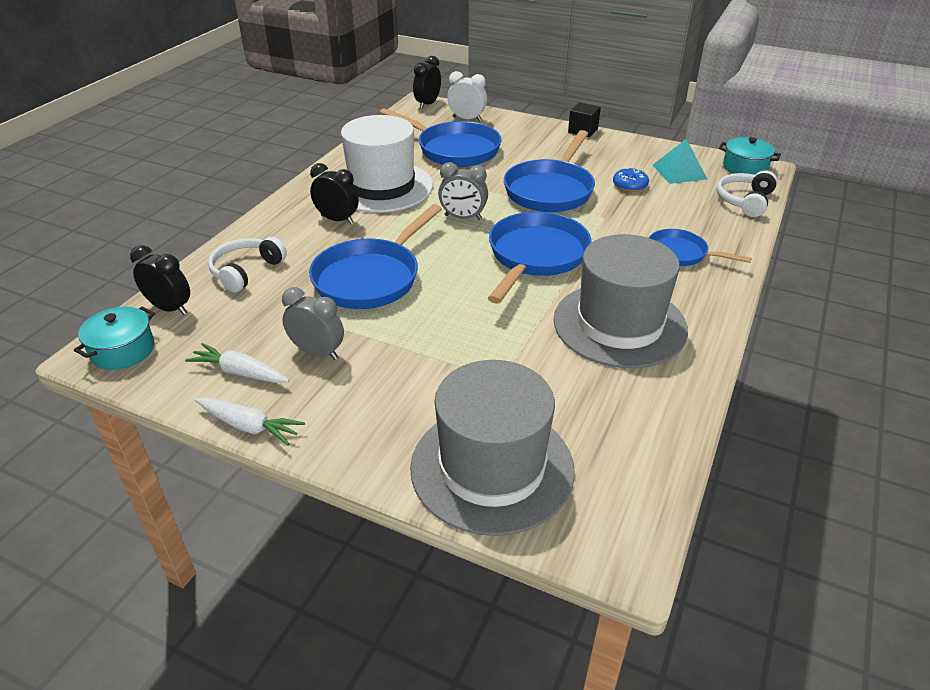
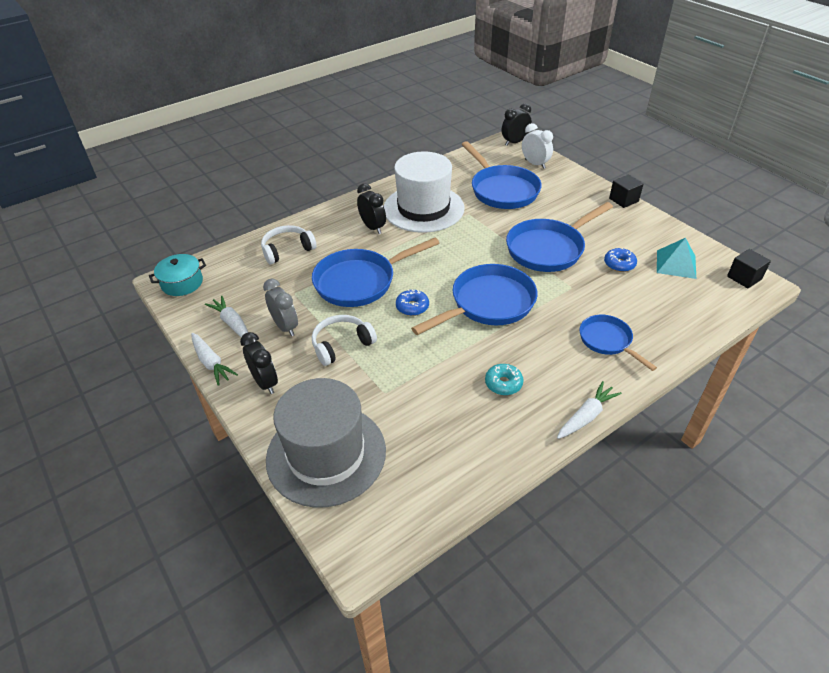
camera: 30 degrees right, 5 degrees up
black clock [130,245,190,315] -> black clock moved to [240,332,278,394]
grey clock [438,162,488,220] -> none
grey hat [554,234,688,368] -> turquoise donut [485,364,524,395]
white headphones [717,170,778,217] -> white headphones moved to [312,315,377,366]
turquoise pot [719,137,781,175] -> black cube [727,249,771,288]
none -> blue donut [396,289,429,316]
none -> white carrot [557,381,622,439]

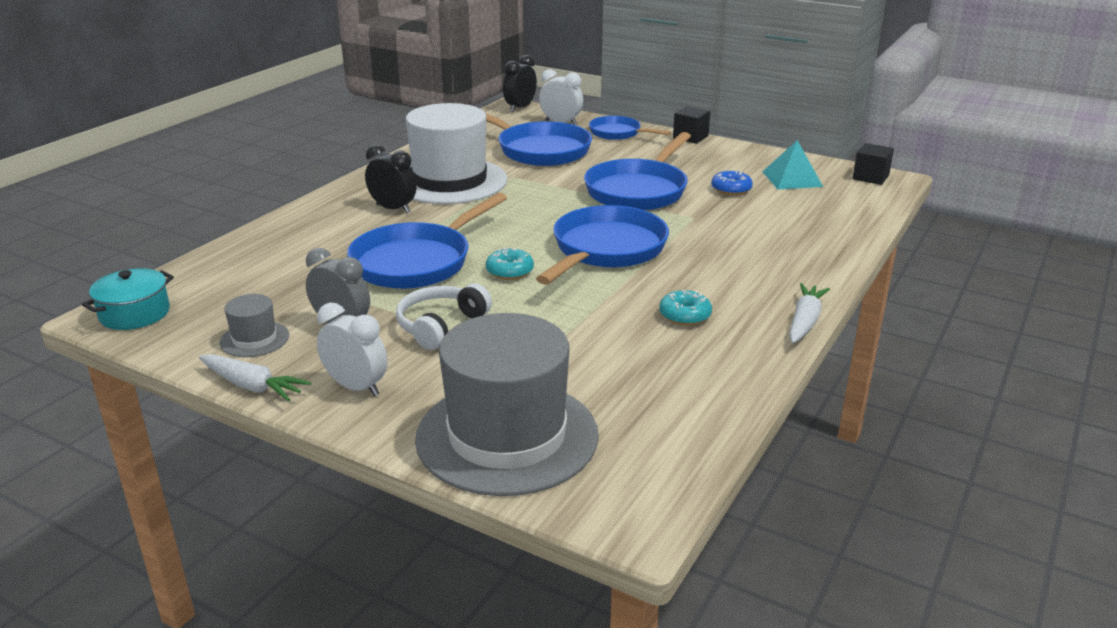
camera: 25 degrees left, 15 degrees down
white carrot [205,295,248,337] -> grey hat [220,294,289,357]
black clock [240,332,278,394] -> white clock [317,302,388,396]
white headphones [261,225,317,264] -> none
blue donut [396,289,429,316] -> turquoise donut [486,247,534,280]
blue pan [579,315,657,371] -> blue pan moved to [589,116,671,140]

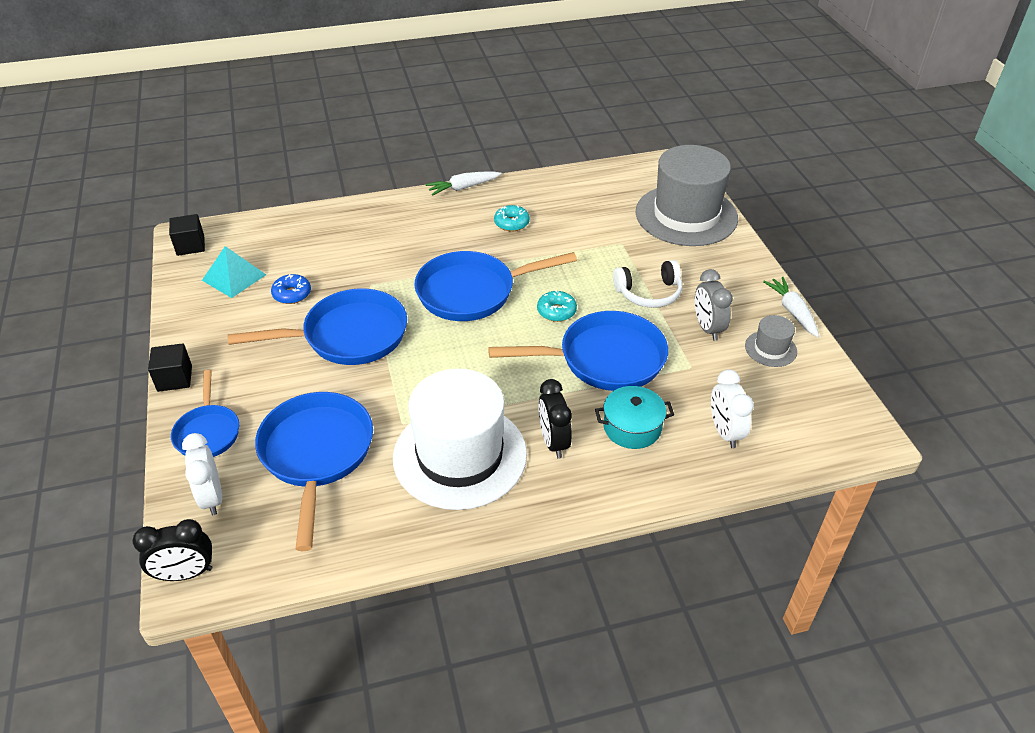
camera: 135 degrees left, 15 degrees up
turquoise pot [82,268,174,330] -> turquoise pot moved to [595,386,674,449]
white clock [317,302,388,396] -> white clock moved to [711,369,754,448]

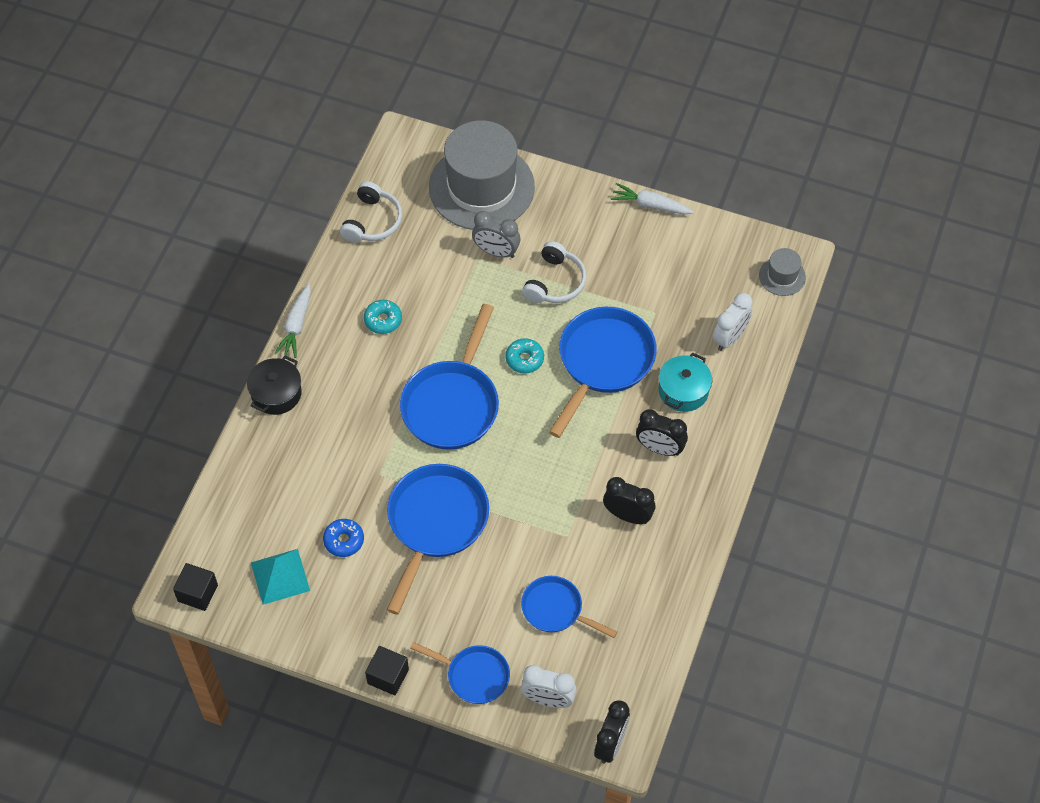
camera: 55 degrees left, 15 degrees up
blue pan [255,392,373,551] -> blue pan [521,576,618,638], size x0.58
white hat [393,368,527,510] -> black clock [603,477,655,524]
grey clock [695,269,733,341] -> grey clock moved to [472,211,520,258]
white clock [711,369,754,448] -> white clock turned 75 degrees counterclockwise [713,293,753,351]
grey hat [745,315,797,367] -> grey hat moved to [759,248,806,296]
none -> black pot [247,355,302,415]
none -> white headphones [340,181,402,243]

